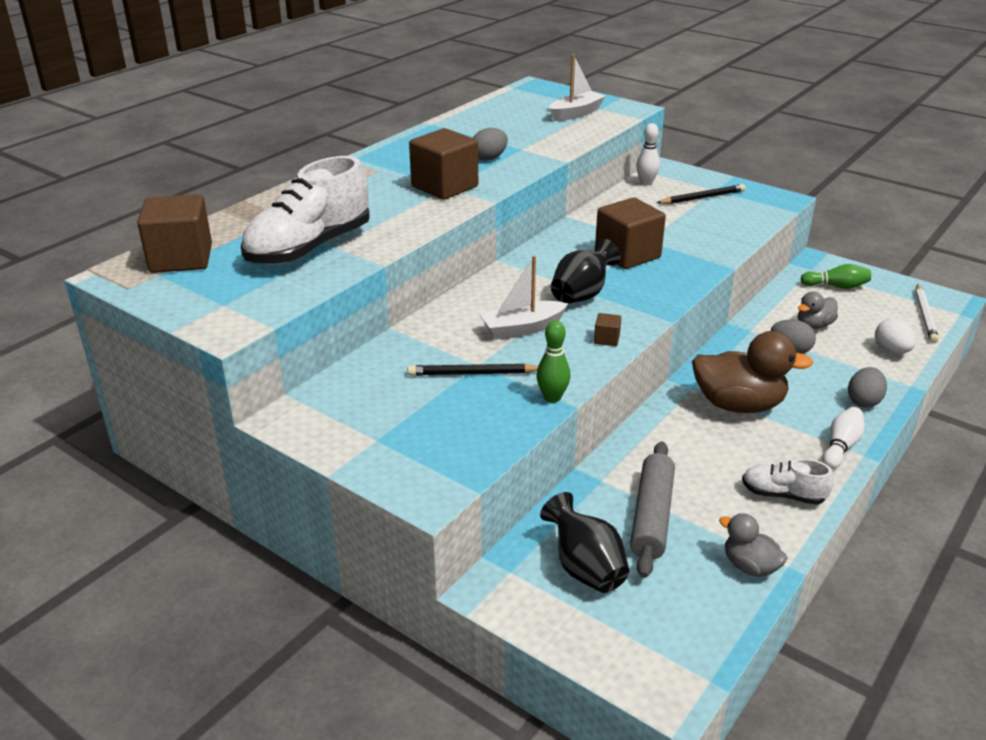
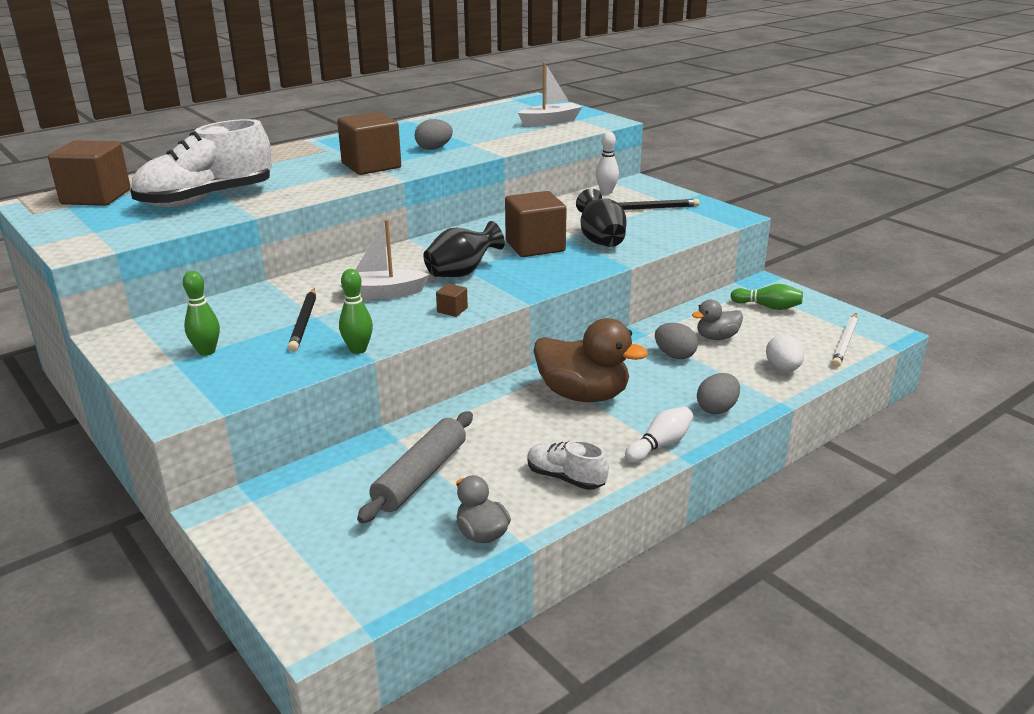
camera: 15 degrees right, 5 degrees down
black pencil [407,364,538,376] -> black pencil turned 105 degrees counterclockwise [288,288,316,352]
black vase [540,492,630,593] -> black vase moved to [576,189,626,247]
none -> green bowling pin [183,271,220,356]

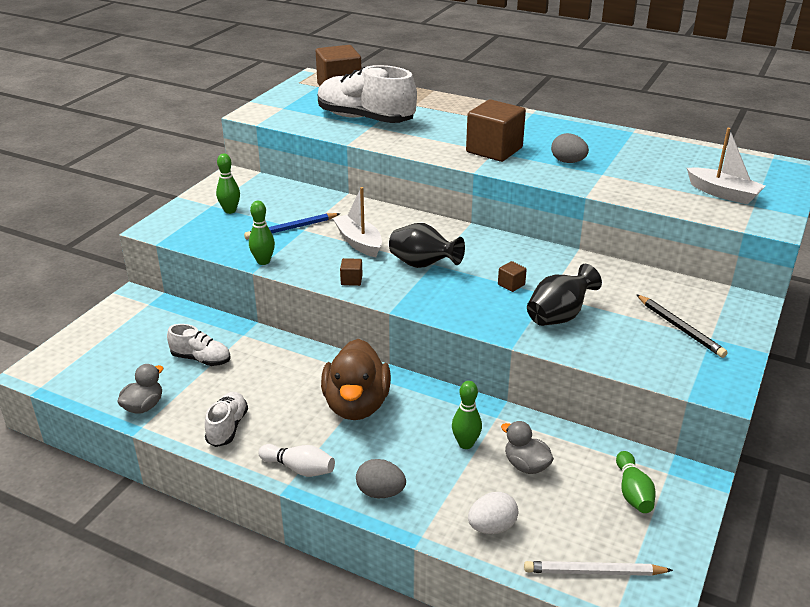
camera: 65 degrees right, 5 degrees up
black pencil [288,288,316,352] -> blue pencil [244,213,340,240]
grey rolling pin [357,411,473,523] -> white shoe [167,324,231,366]
brown cube [505,191,567,257] -> brown cube [498,261,527,292], size x0.42
white bowling pin [596,132,619,194] -> none
grey egg [655,323,698,359] -> green bowling pin [452,381,482,449]

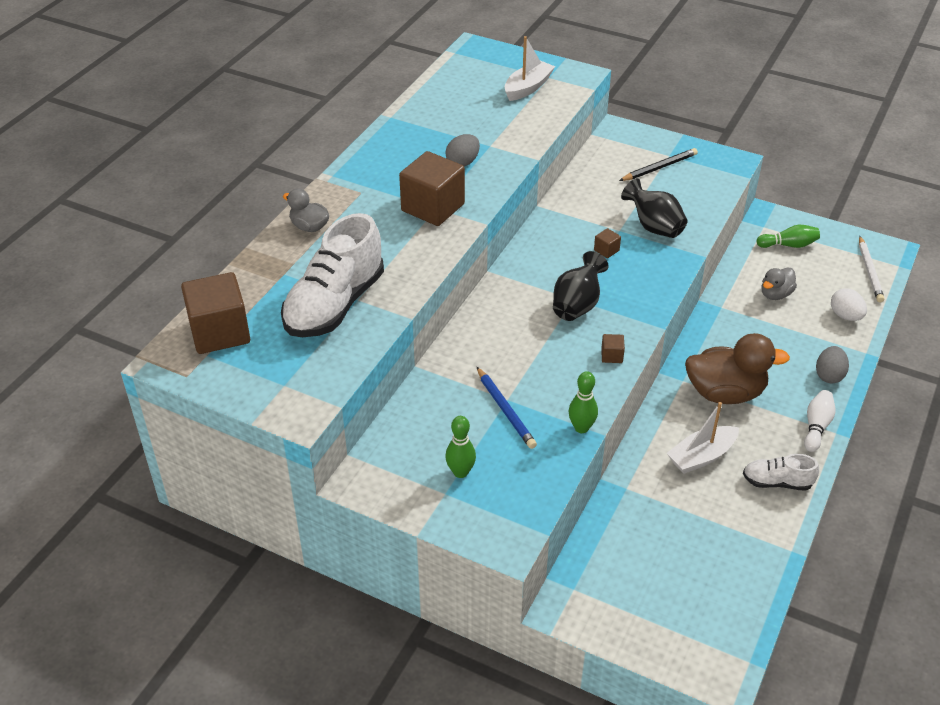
camera: 90 degrees left, 10 degrees up
grey duck [117,364,163,414] -> grey duck moved to [283,188,329,232]
white shoe [167,324,231,366] -> none
white boat [333,187,382,257] -> white boat moved to [667,402,739,474]
green bowling pin [452,381,482,449] -> none

